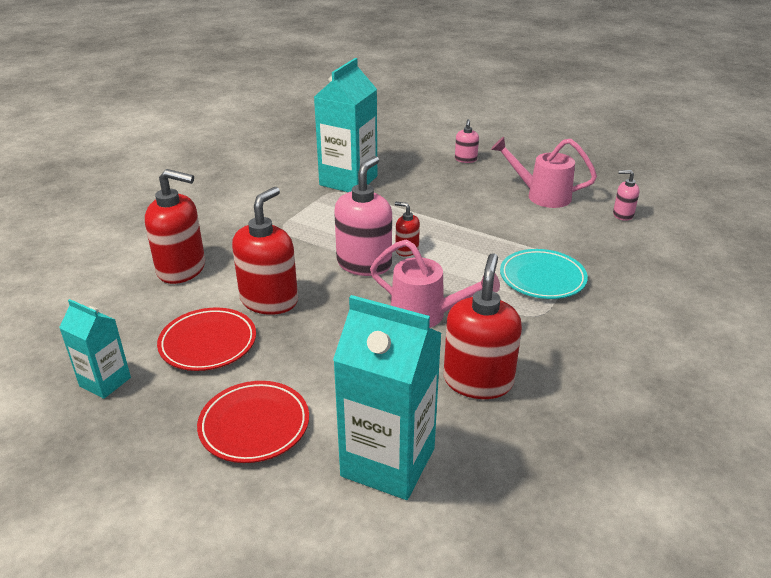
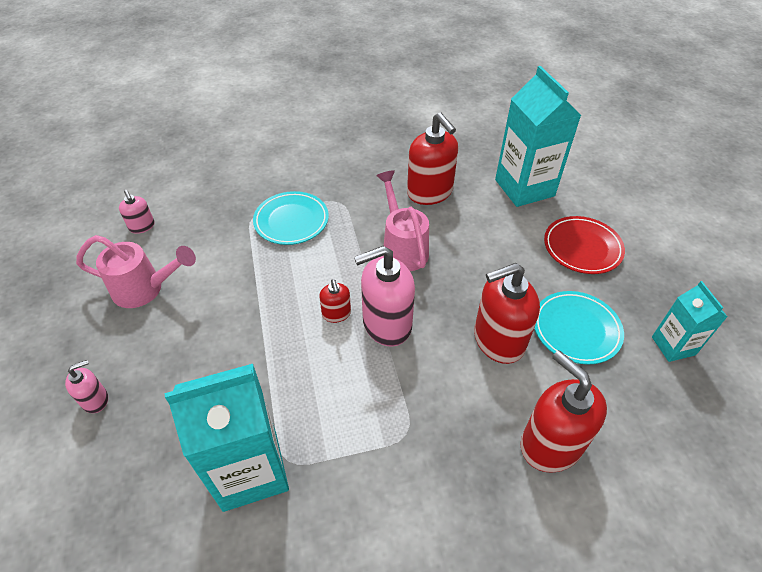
camera: 135 degrees left, 15 degrees up
red plate [157,307,256,371] -> turquoise plate [534,291,624,365]
red soap dispenser [444,253,522,399] -> red soap dispenser turned 90 degrees counterclockwise [407,112,458,205]
pink watering can [491,137,597,208] -> pink watering can turned 60 degrees counterclockwise [76,235,196,308]

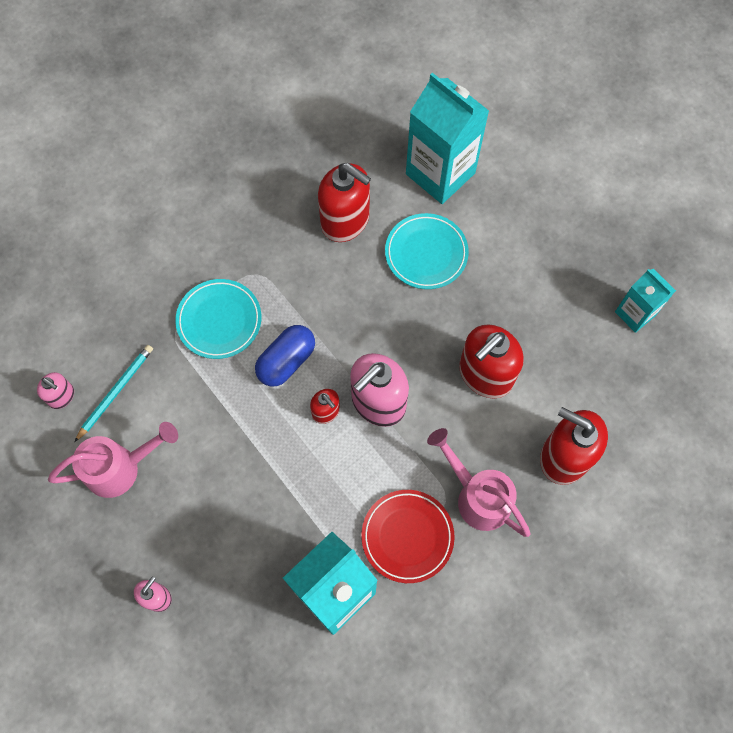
camera: 25 degrees left, 20 degrees up
pink watering can [376,170,429,271] -> pink watering can moved to [427,428,531,537]
turquoise plate [534,291,624,365] -> turquoise plate moved to [385,213,469,289]
red plate [544,216,625,274] -> red plate moved to [361,490,455,583]
none -> turquoise pencil [74,345,153,442]
none -> blue capsule [255,325,315,386]

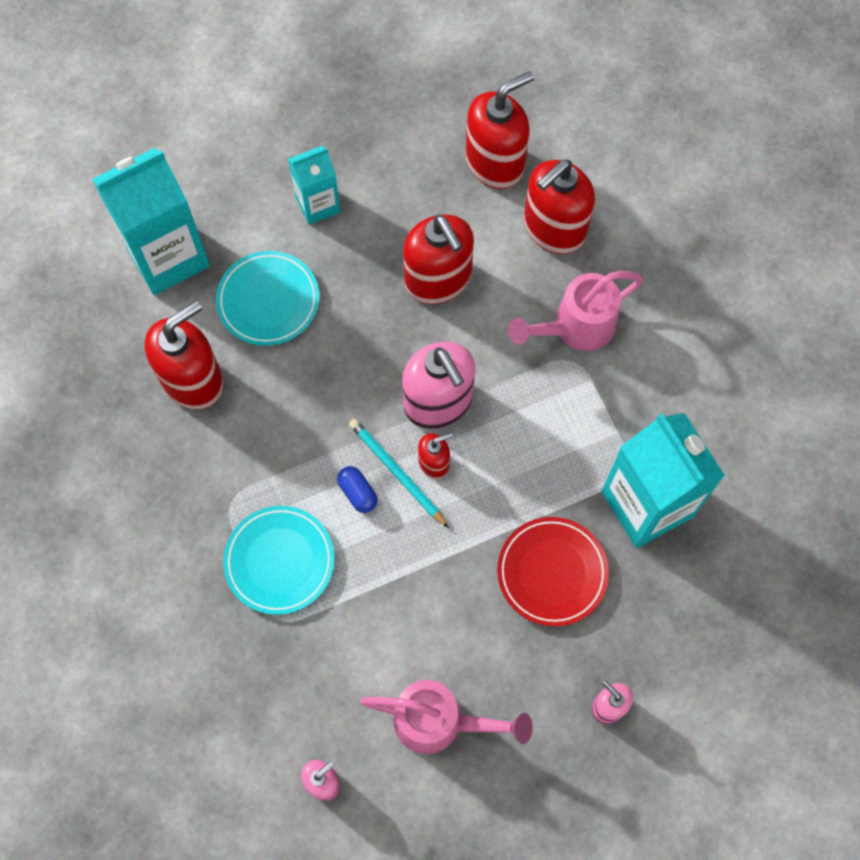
camera: 75 degrees left, 0 degrees up
pink watering can [48,422,178,498] -> pink watering can turned 105 degrees clockwise [360,680,533,754]
turquoise pencil [74,345,153,442] -> turquoise pencil moved to [349,419,449,528]
blue capsule [255,325,315,386] -> blue capsule [337,466,378,513], size x0.58
red plate [361,490,455,583] -> red plate moved to [497,517,609,627]
turquoise carton [615,269,676,333] -> turquoise carton moved to [288,146,341,225]
none -> red soap dispenser [465,71,534,189]

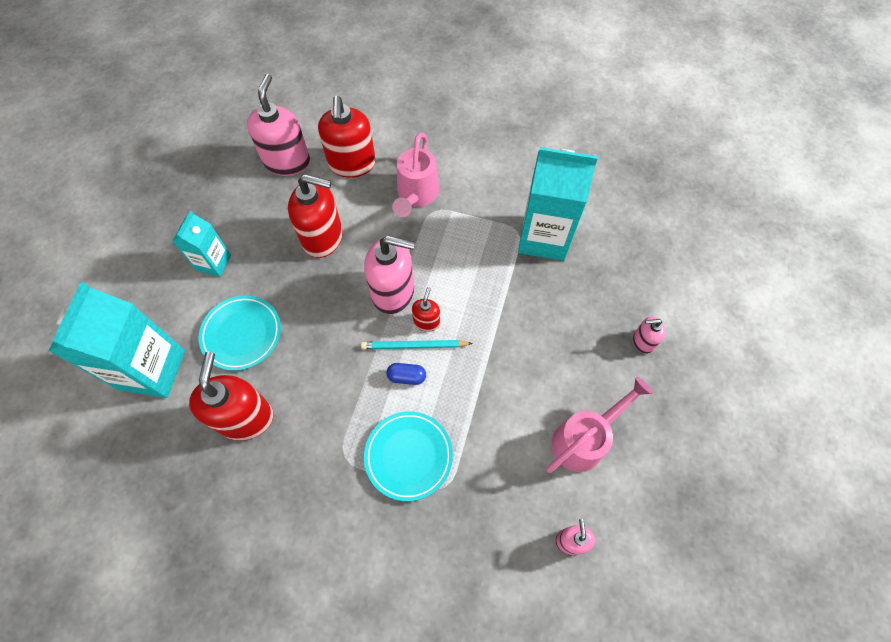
camera: 50 degrees left, 5 degrees down
red soap dispenser [465,71,534,189] -> pink soap dispenser [247,74,310,176]
red plate [497,517,609,627] -> none

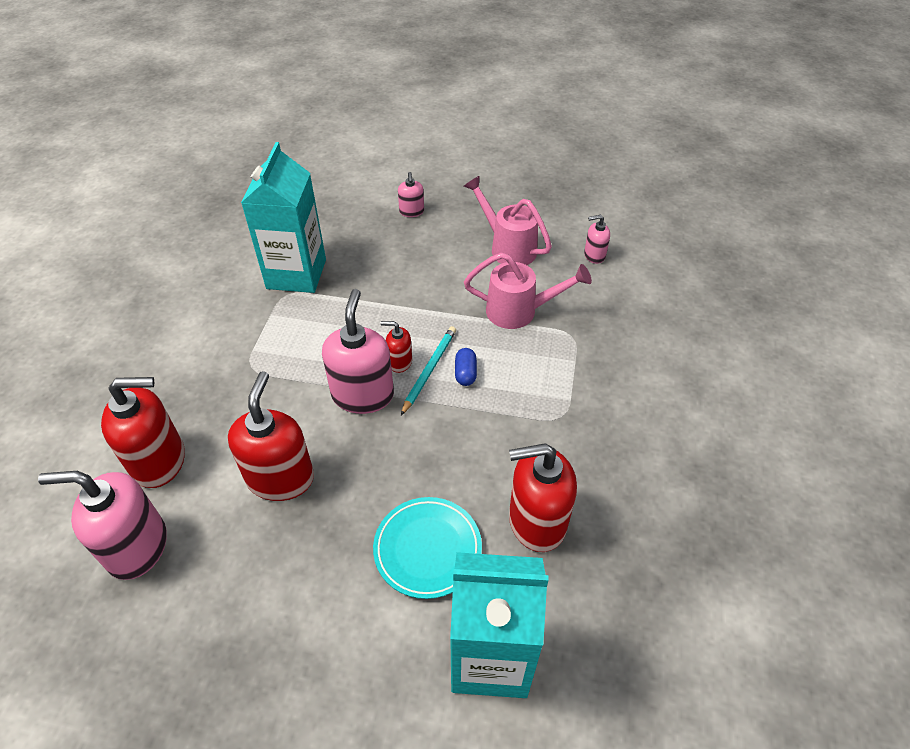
camera: 95 degrees left, 15 degrees down
turquoise carton [172,211,231,277] -> none
turquoise pencil [361,340,473,349] -> turquoise pencil turned 150 degrees counterclockwise [401,326,456,415]
turquoise plate [364,411,453,501] -> none
pink watering can [392,133,439,217] -> pink watering can moved to [464,253,592,329]

